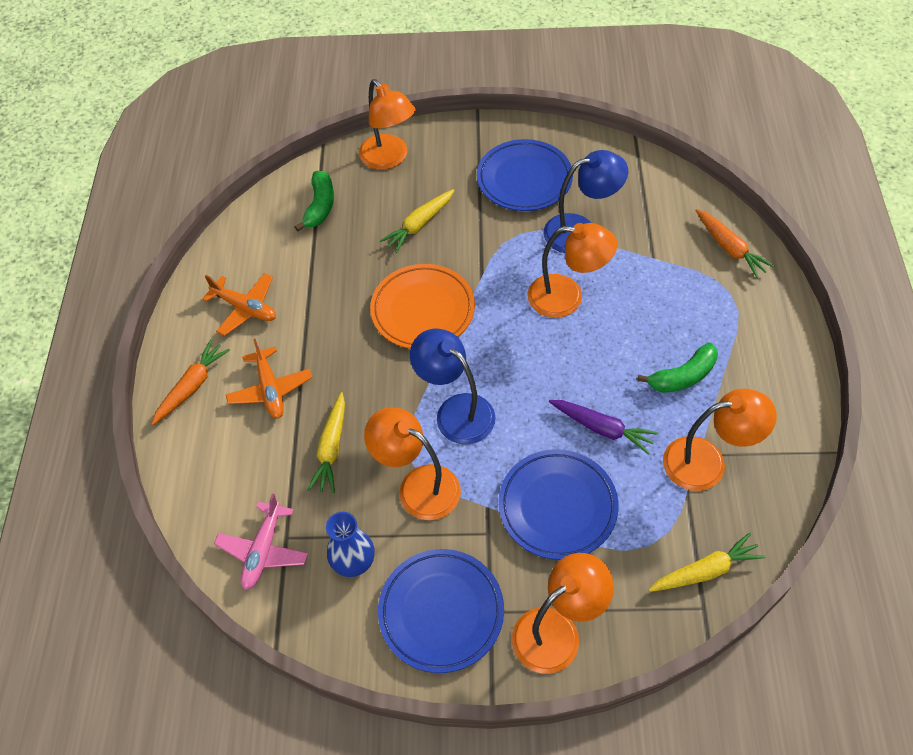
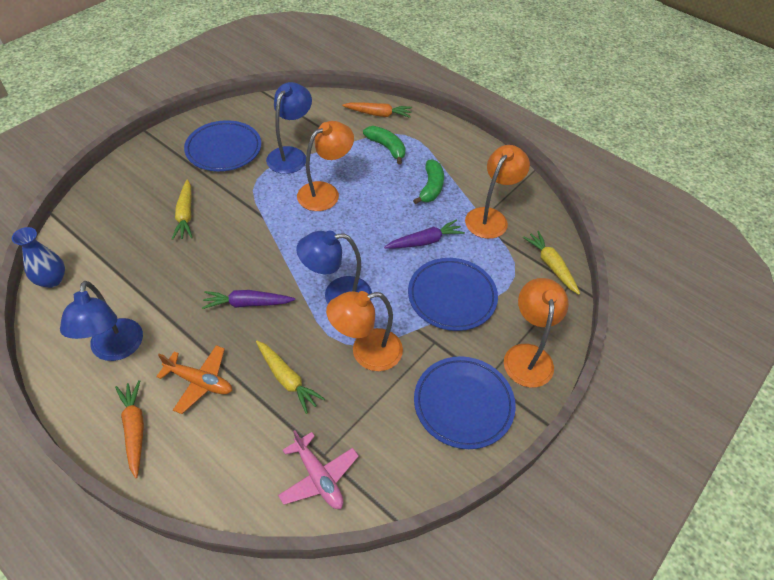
camera: 55 degrees left, 5 degrees down
orange plane [202,273,276,336] -> blue lamp [60,281,143,361]
green banana [295,171,334,231] -> green banana moved to [363,126,406,164]
blue vase [326,512,375,577] -> blue vase moved to [12,227,65,288]
orange lamp [359,79,415,170] -> none
orange plate [370,264,475,349] -> none
yellow carrot [649,533,765,592] -> yellow carrot turned 45 degrees counterclockwise [523,231,580,295]
none -> purple carrot [202,290,295,309]

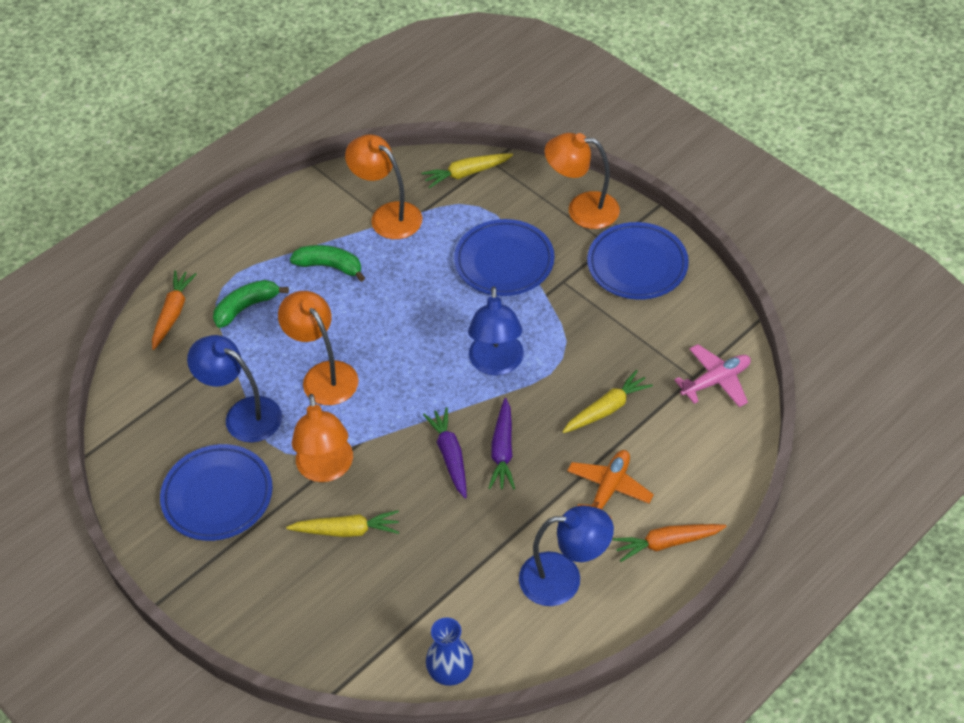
camera: 80 degrees left, 0 degrees up
orange lamp [326,291,403,371] -> orange lamp moved to [292,394,353,482]
purple carrot [384,220,465,249] -> purple carrot moved to [423,407,467,499]

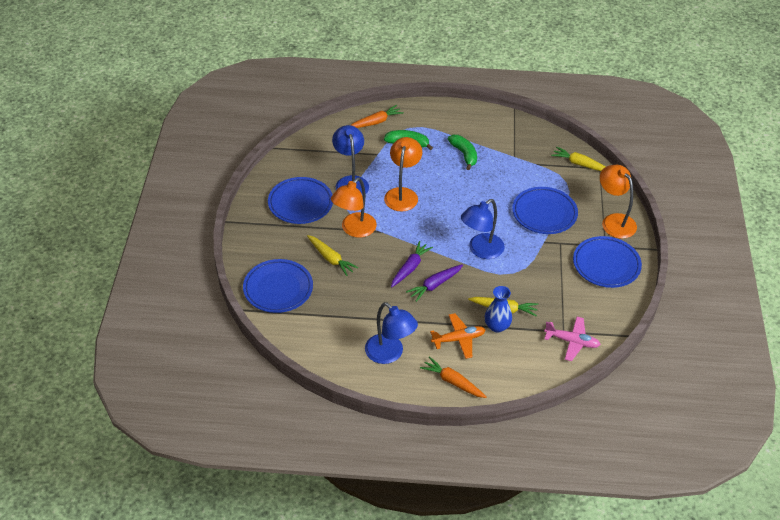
camera: 45 degrees right, 5 degrees down
orange lamp [345,134,422,239] -> none
blue vase [426,617,473,686] -> blue vase moved to [485,286,512,333]
none -> blue plate [243,259,313,313]

